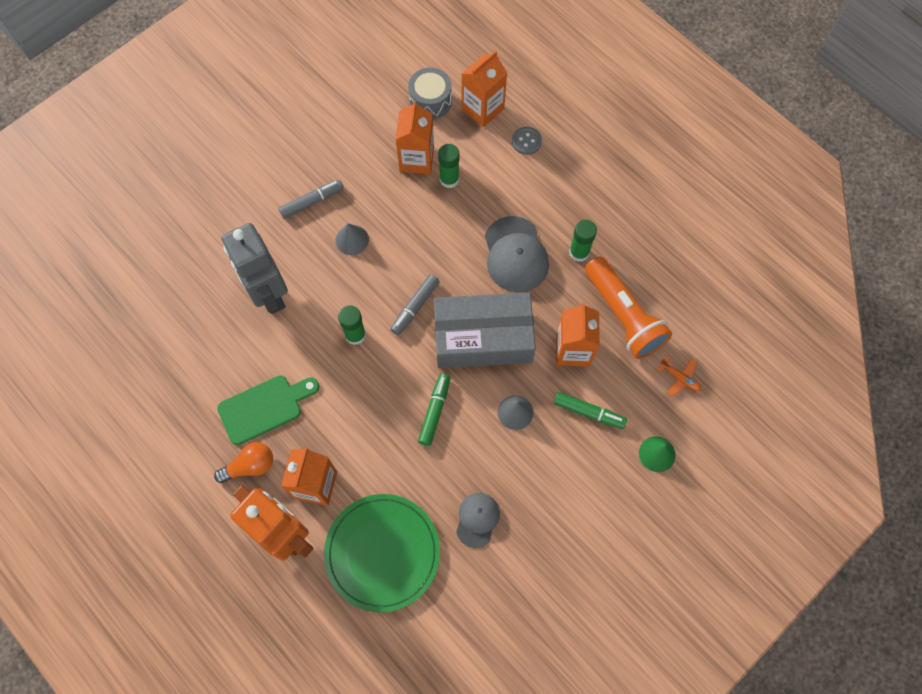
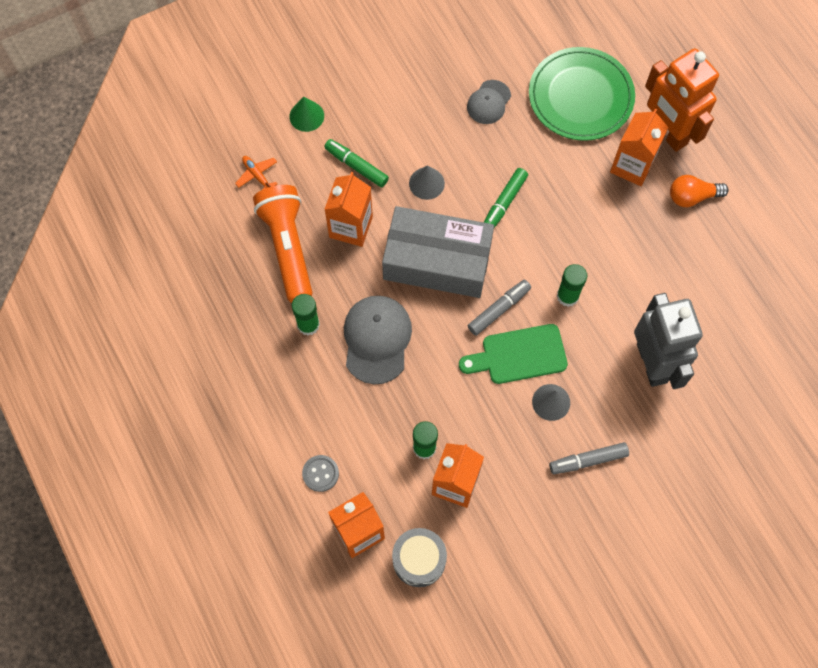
camera: 165 degrees left, 0 degrees up
green cutting board [217,376,320,445] -> green cutting board moved to [459,324,568,384]

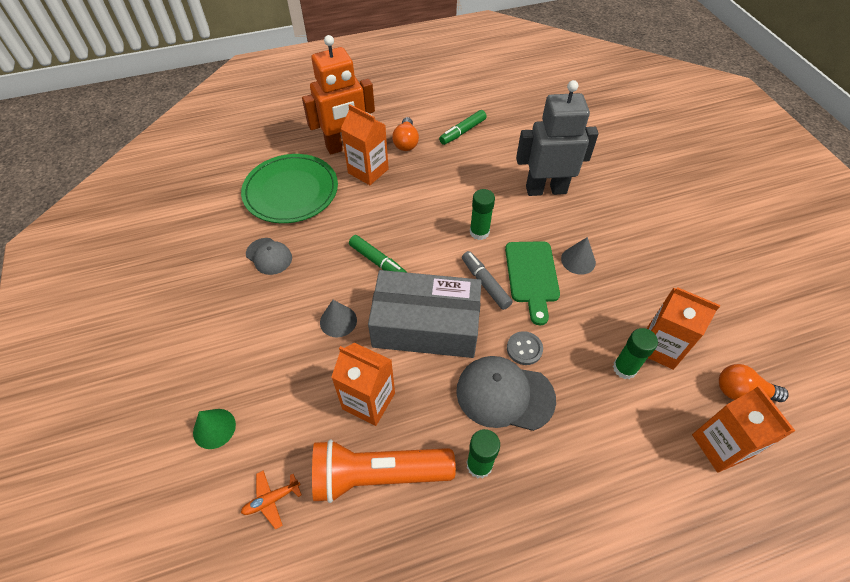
camera: 80 degrees left, 15 degrees down
grey button [302,455,339,492] -> grey button moved to [507,331,543,365]
green marker [324,139,389,187] -> green marker moved to [439,110,487,145]
grey box [382,206,494,298] -> grey box turned 75 degrees clockwise [368,270,482,358]
grey drum [392,528,447,587] -> orange light bulb [719,364,789,402]
grey marker [549,442,629,474] -> none

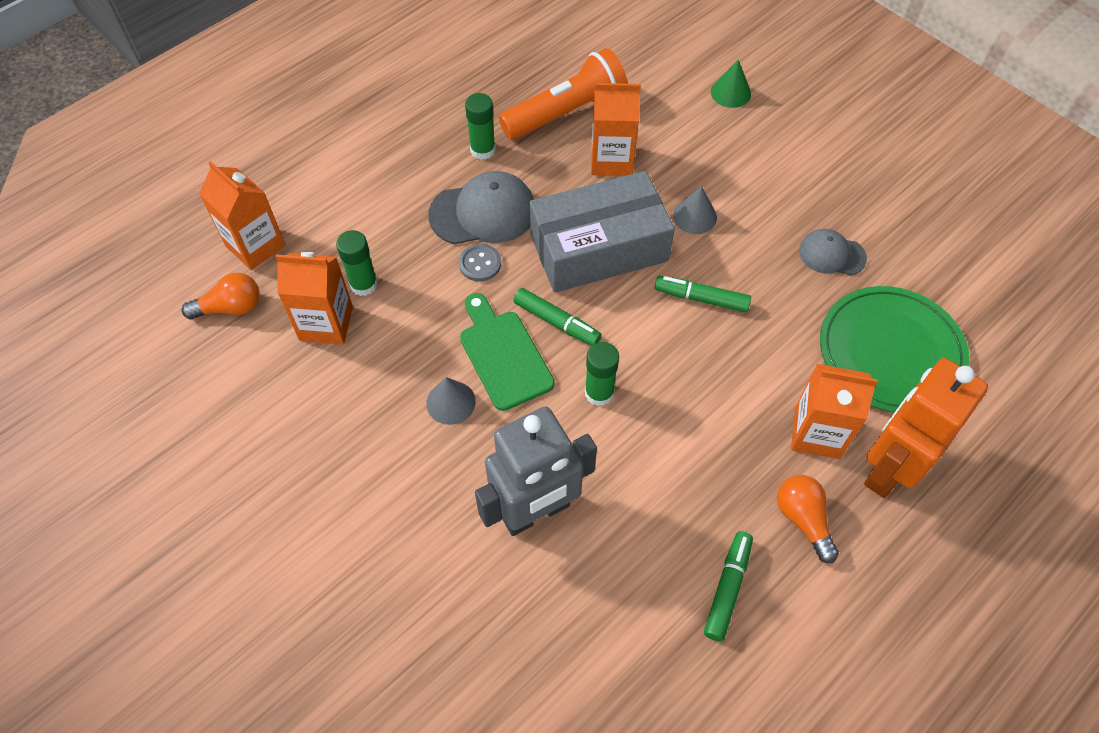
camera: 155 degrees right, 5 degrees up
orange plane [241,470,302,530] -> none
grey marker [462,251,513,310] -> green marker [513,288,602,346]

